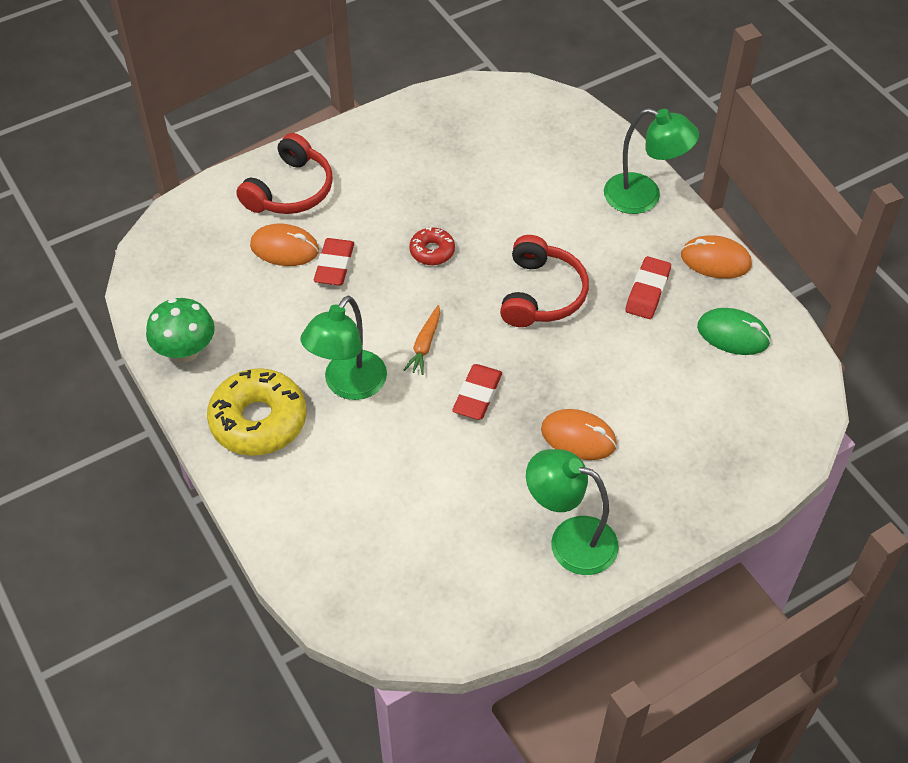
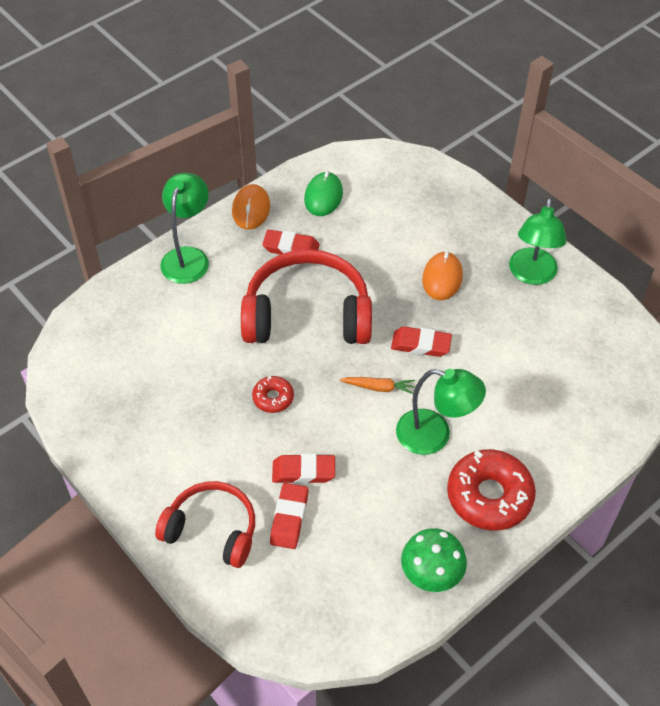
camera: 100 degrees left, 0 degrees up
yellow donut [207,368,307,456] -> red donut [447,449,536,531]
orange mouse [250,224,319,266] -> red eraser [270,483,308,549]
red headphones [500,235,589,327] -> red headphones [241,249,372,344], size x1.57

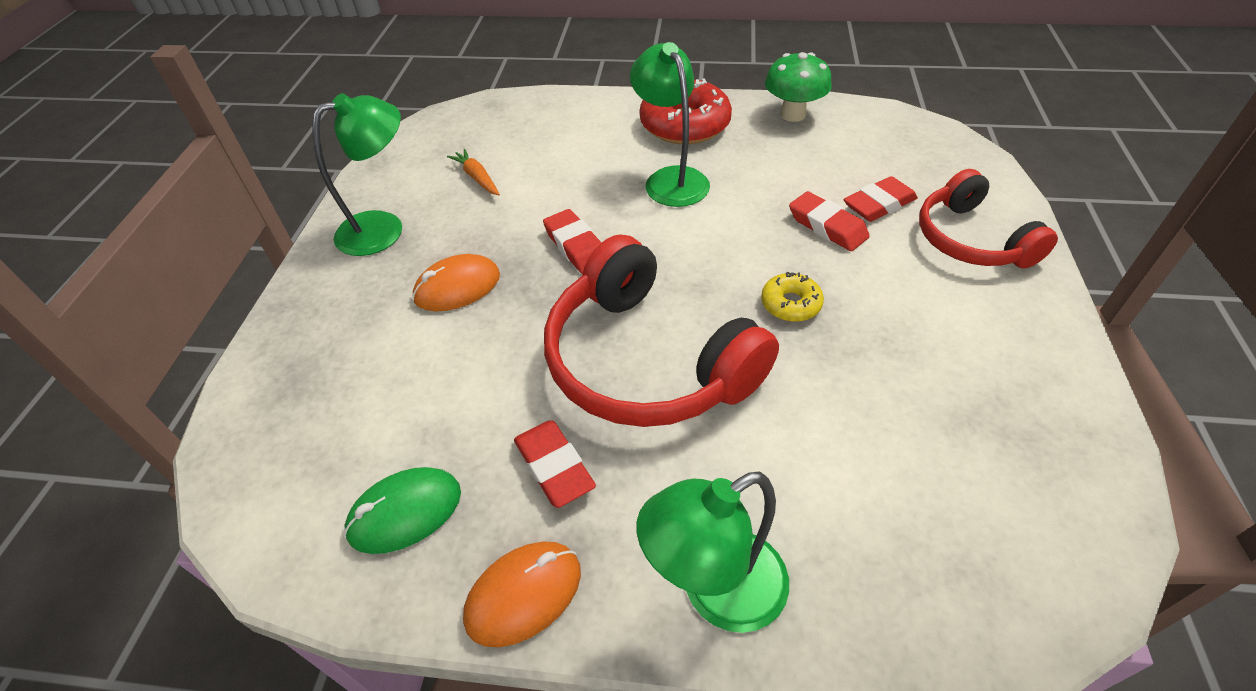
camera: 130 degrees left, 5 degrees down
red donut [252,375,294,413] -> yellow donut [761,272,824,322]
orange carrot [339,377,415,394] -> orange carrot moved to [447,149,500,195]

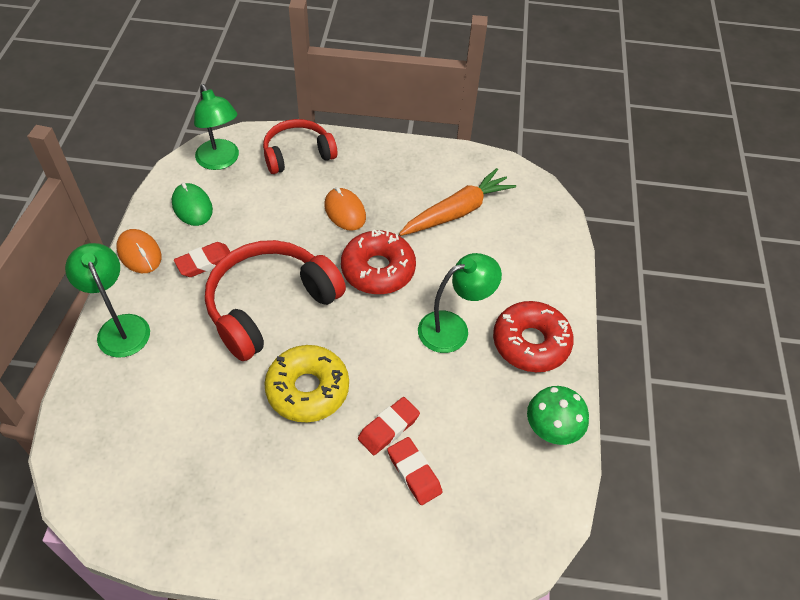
camera: 85 degrees right, 5 degrees up
green lamp [312,93,402,256] -> green lamp moved to [194,84,239,170]
orange carrot [447,149,500,195] -> orange carrot [399,168,516,236], size x2.08
red eraser [543,209,602,274] -> red donut [341,229,416,294]
yellow donut [761,272,824,322] -> yellow donut [264,345,349,422], size x1.97
red headphones [919,169,1058,268] -> red headphones moved to [263,119,337,174]

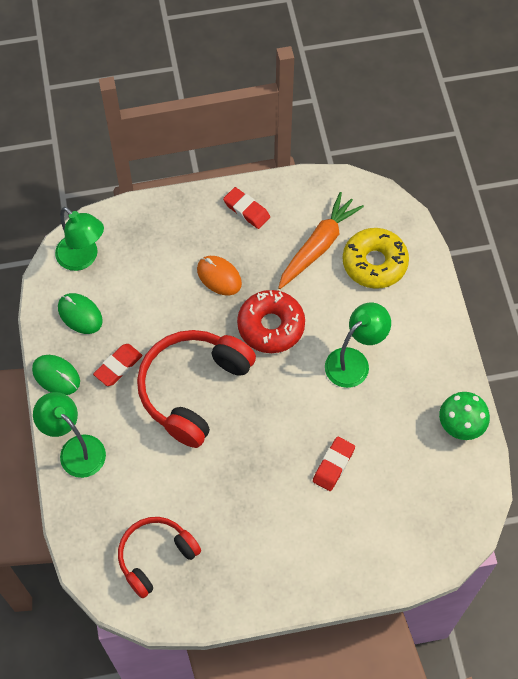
camera: 15 degrees left, 10 degrees up
orange mouse [116,229,161,273] -> green mouse [32,355,80,395]
red headphones [263,119,337,174] -> red headphones moved to [118,517,201,598]
yellow donut [264,345,349,422] -> yellow donut moved to [342,228,409,289]
red eraser [387,437,442,505] -> red eraser moved to [223,187,270,229]
red donut [493,301,574,372] -> none

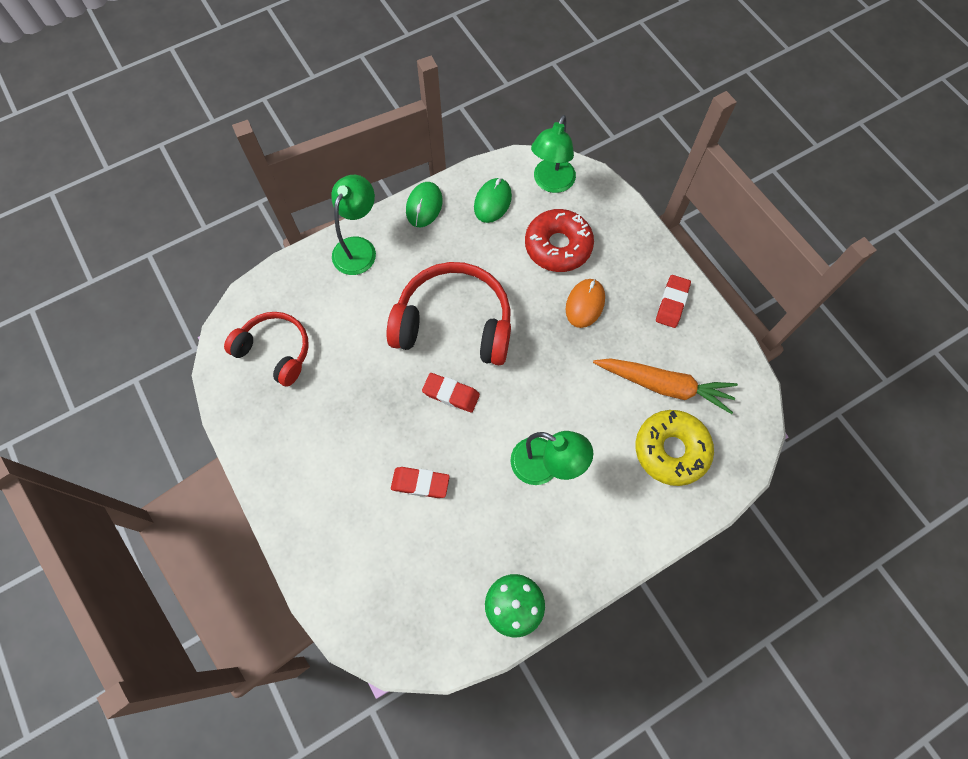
camera: 70 degrees right, 5 degrees up
red eraser [93,344,142,386] -> red eraser moved to [422,373,480,413]
red donut [237,290,305,353] -> red donut moved to [525,209,594,272]

